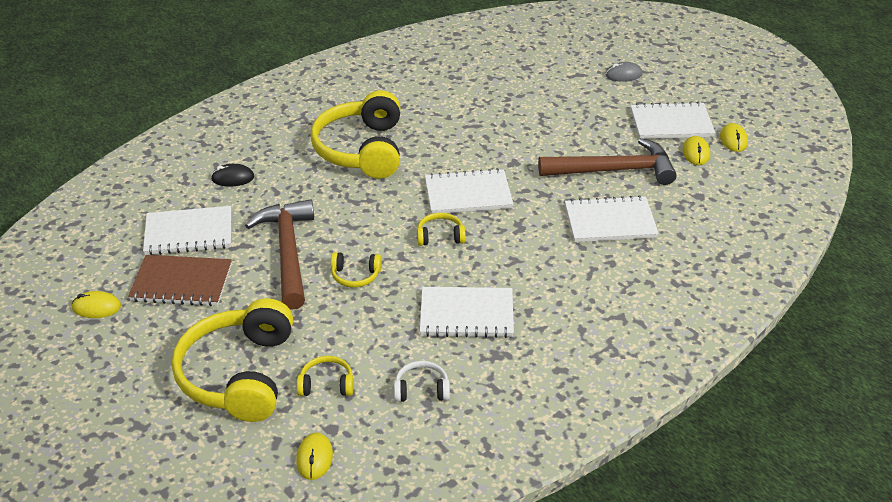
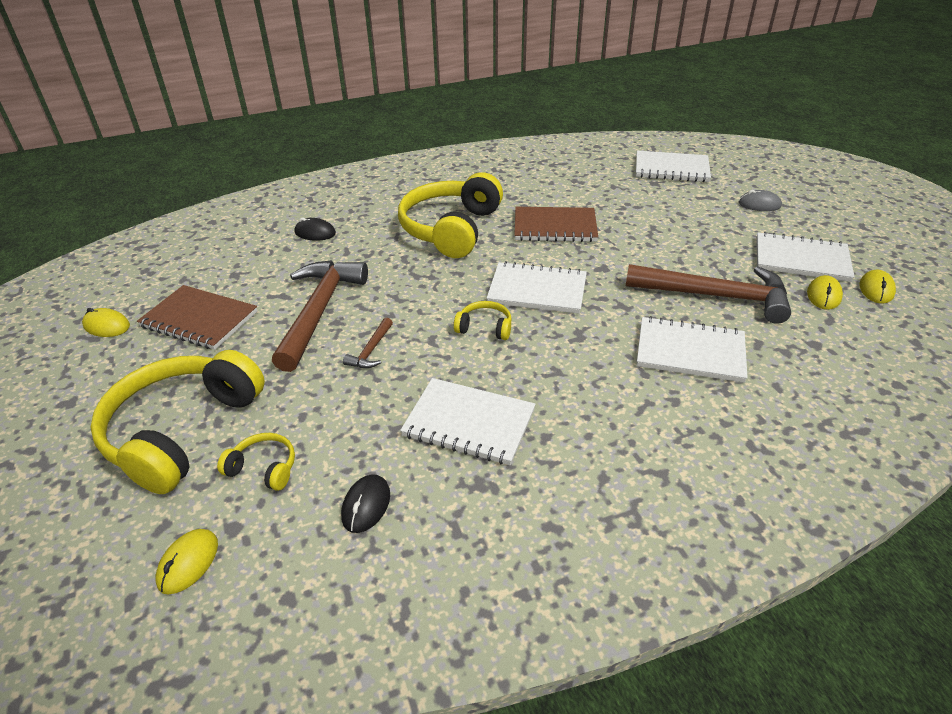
camera: 20 degrees right, 0 degrees up
white notebook [143,206,231,255] -> white notebook moved to [636,151,711,182]
yellow headphones [331,252,382,288] -> brown hammer [343,318,393,368]
white headphones [394,361,450,402] -> black mouse [341,474,390,533]
none -> brown notebook [514,207,598,242]

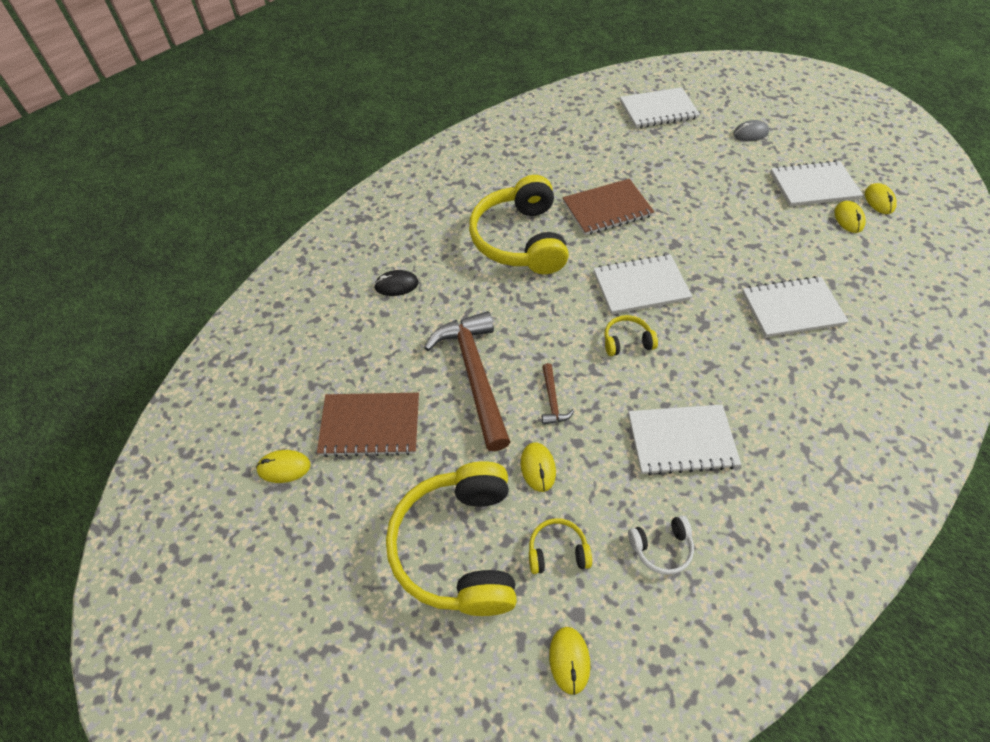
camera: 25 degrees left, 15 degrees up
black mouse [341,474,390,533] -> white headphones [628,516,694,575]
brown hammer [626,264,791,324] -> none
none -> yellow mouse [520,443,556,492]

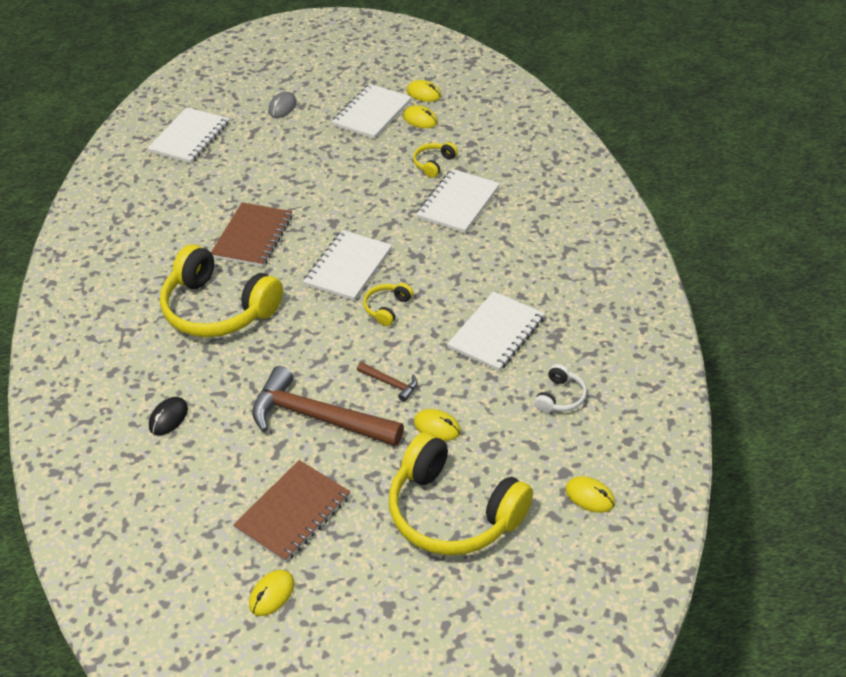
camera: 50 degrees left, 10 degrees down
yellow headphones [529,518,592,574] -> yellow headphones moved to [413,142,458,178]

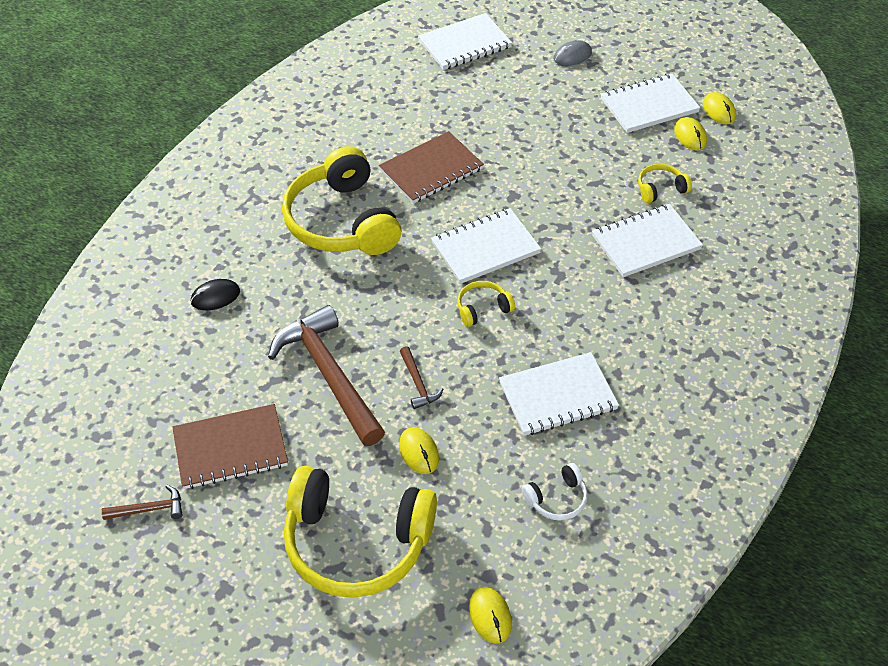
camera: 35 degrees right, 5 degrees up
yellow mouse [249,570,294,616] -> brown hammer [102,485,182,520]
yellow headphones [389,432,533,555] -> yellow headphones turned 60 degrees counterclockwise [284,466,437,598]

